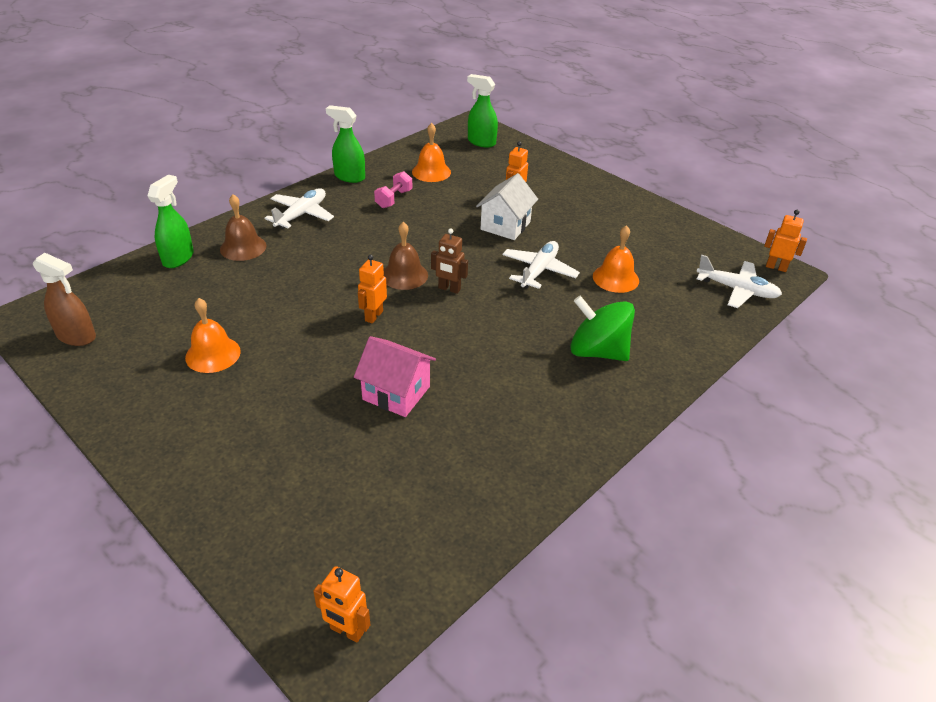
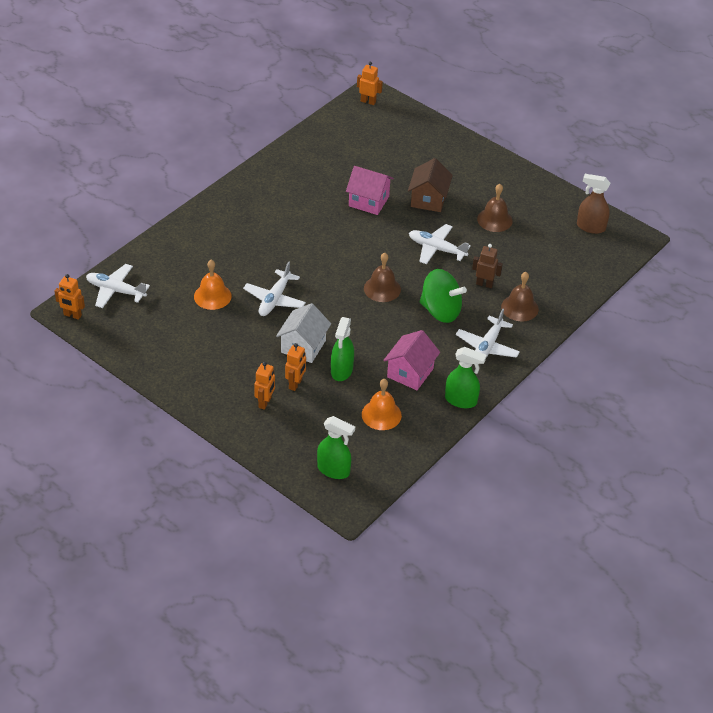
camera: 175 degrees right, 5 degrees up
green spray bottle [147,175,194,268] -> green spray bottle moved to [331,317,354,381]
orange bell [185,298,241,373] -> brown bell [477,184,513,232]
orange robot [358,254,387,323] -> orange robot moved to [254,362,275,410]
pink dumbbell [374,171,412,208] -> pink house [383,330,440,390]
brown robot [431,228,468,294] -> brown robot moved to [472,244,503,288]
green spinning top [570,296,635,361] -> green spinning top moved to [419,269,467,323]
none -> brown house [408,158,453,212]
none -> white plane [409,224,471,264]

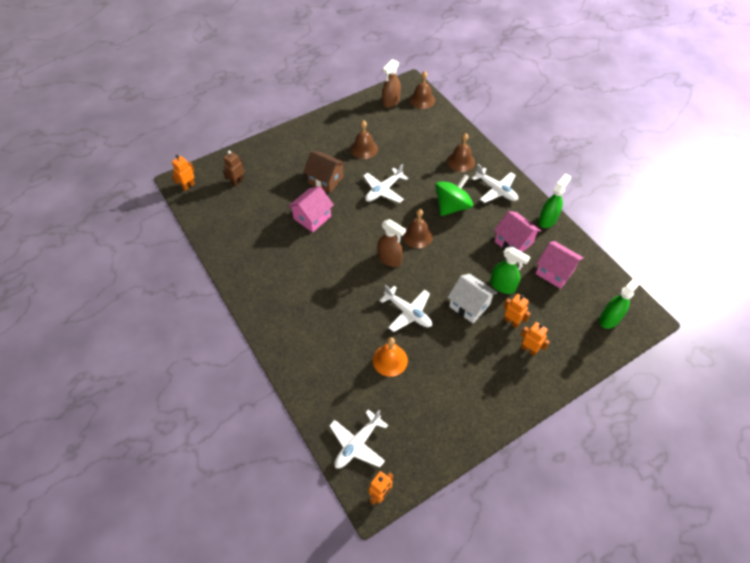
camera: 70 degrees left, 10 degrees up
orange bell [362,379,402,430] -> pink house [535,241,584,289]
brown robot [472,244,503,288] -> brown robot moved to [223,151,244,187]
none -> brown spray bottle [377,219,406,267]
none -> brown bell [409,71,435,109]

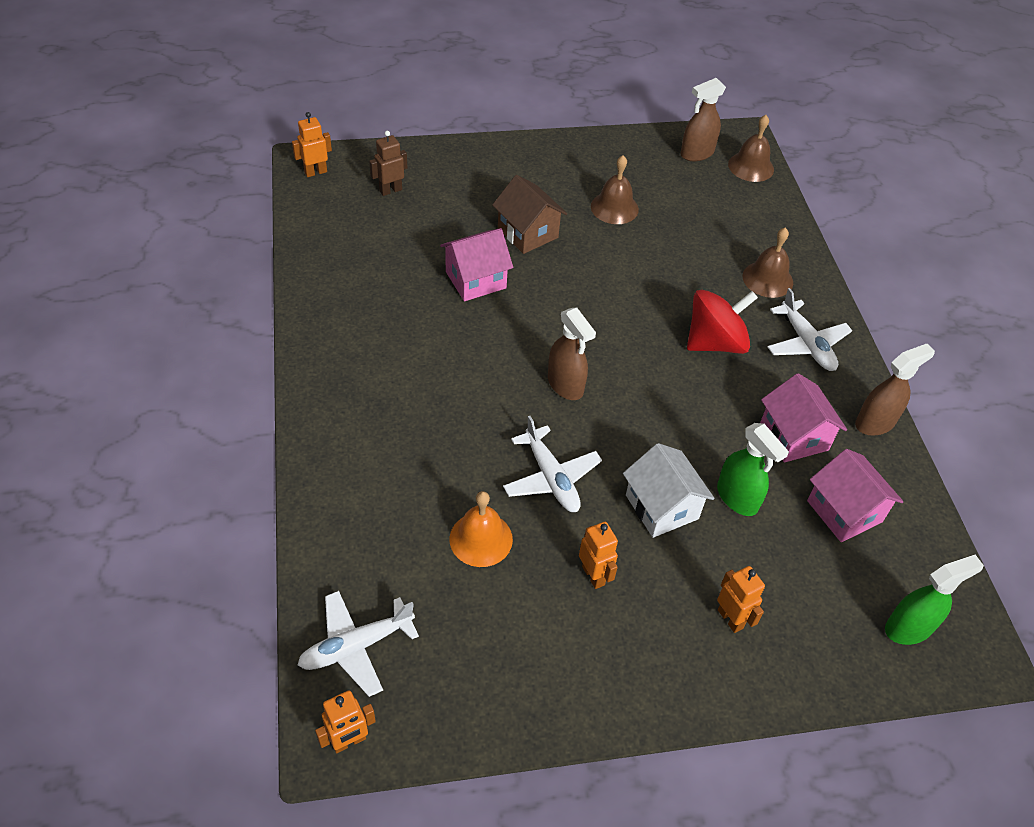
camera: 20 degrees right, 5 degrees down
white plane [363,164,408,203] -> none
brown bell [402,209,433,248] -> none
green spinning top [435,174,473,216] -> red spinning top [687,290,758,354]
orange robot [503,294,531,328] -> orange robot moved to [579,522,618,589]
green spray bottle [538,174,571,228] -> brown spray bottle [855,344,935,436]

